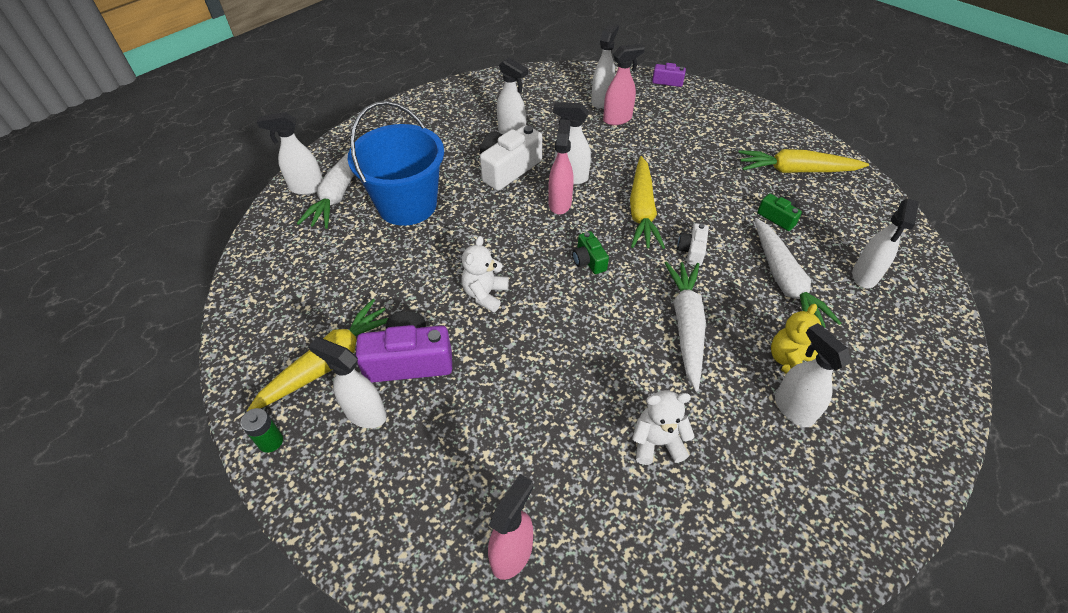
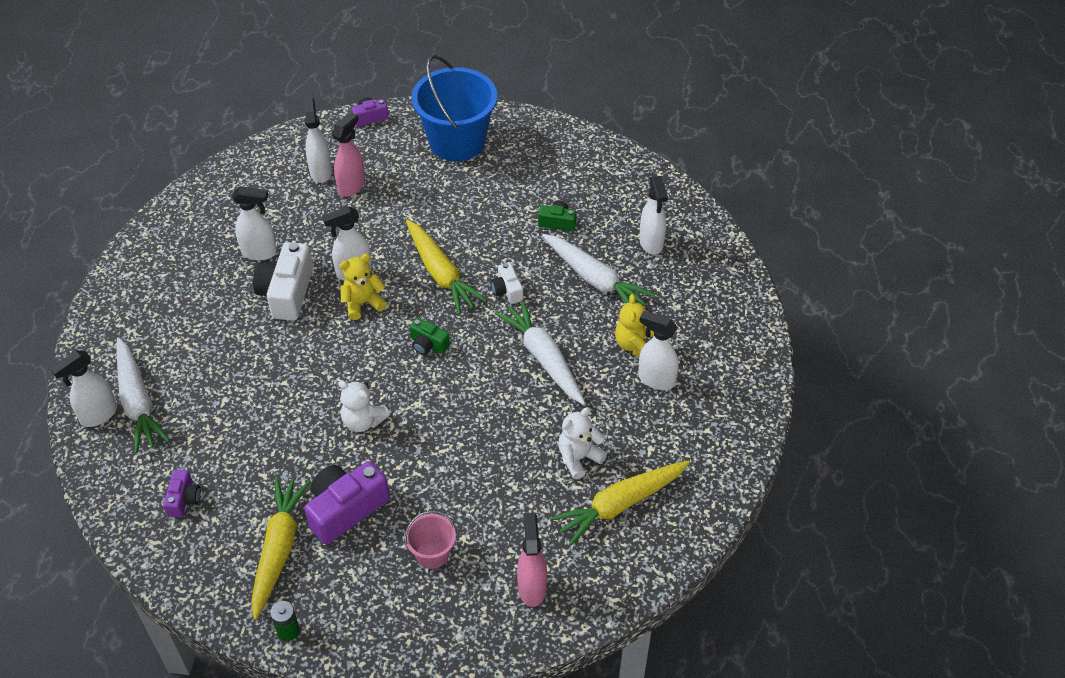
camera: 35 degrees left, 0 degrees up
white spray bottle [308,337,386,428] -> none
blue bucket [348,101,444,226] -> blue bucket moved to [411,55,497,161]
white teddy bear [462,236,509,312] -> white teddy bear turned 45 degrees counterclockwise [338,380,390,432]
pink spray bottle [548,119,574,215] -> yellow teddy bear [340,254,387,320]
yellow carrot [738,149,869,173] -> yellow carrot moved to [551,461,690,546]
none -> purple camera [163,469,201,518]
none -> pink bucket [405,510,456,569]

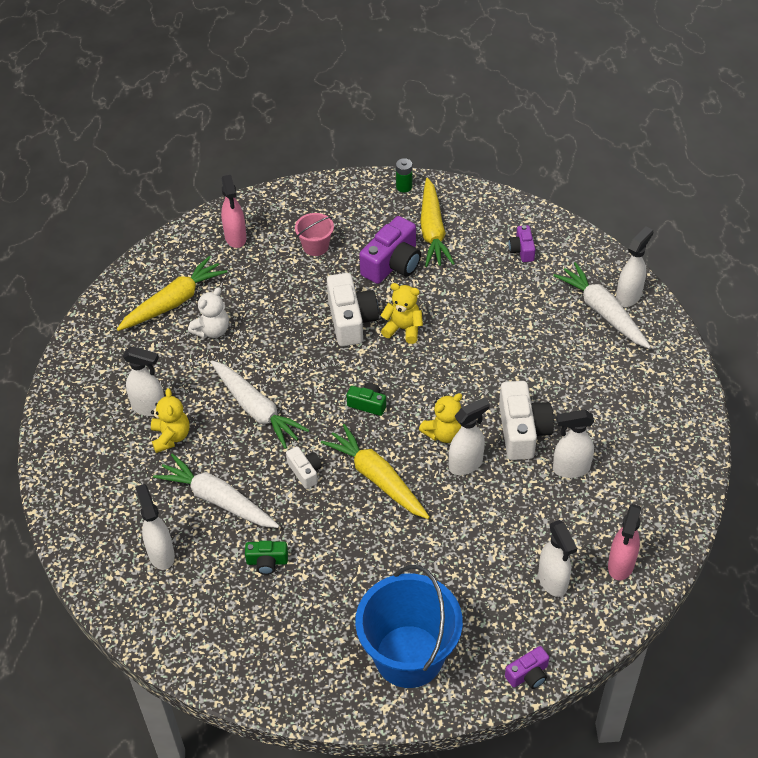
camera: 170 degrees right, 0 degrees up
pink spray bottle [331,112,365,197] -> pink spray bottle moved to [608,504,642,581]
white teddy bear [338,380,390,432] -> yellow teddy bear [380,283,423,344]
none -> white camera [327,273,379,346]

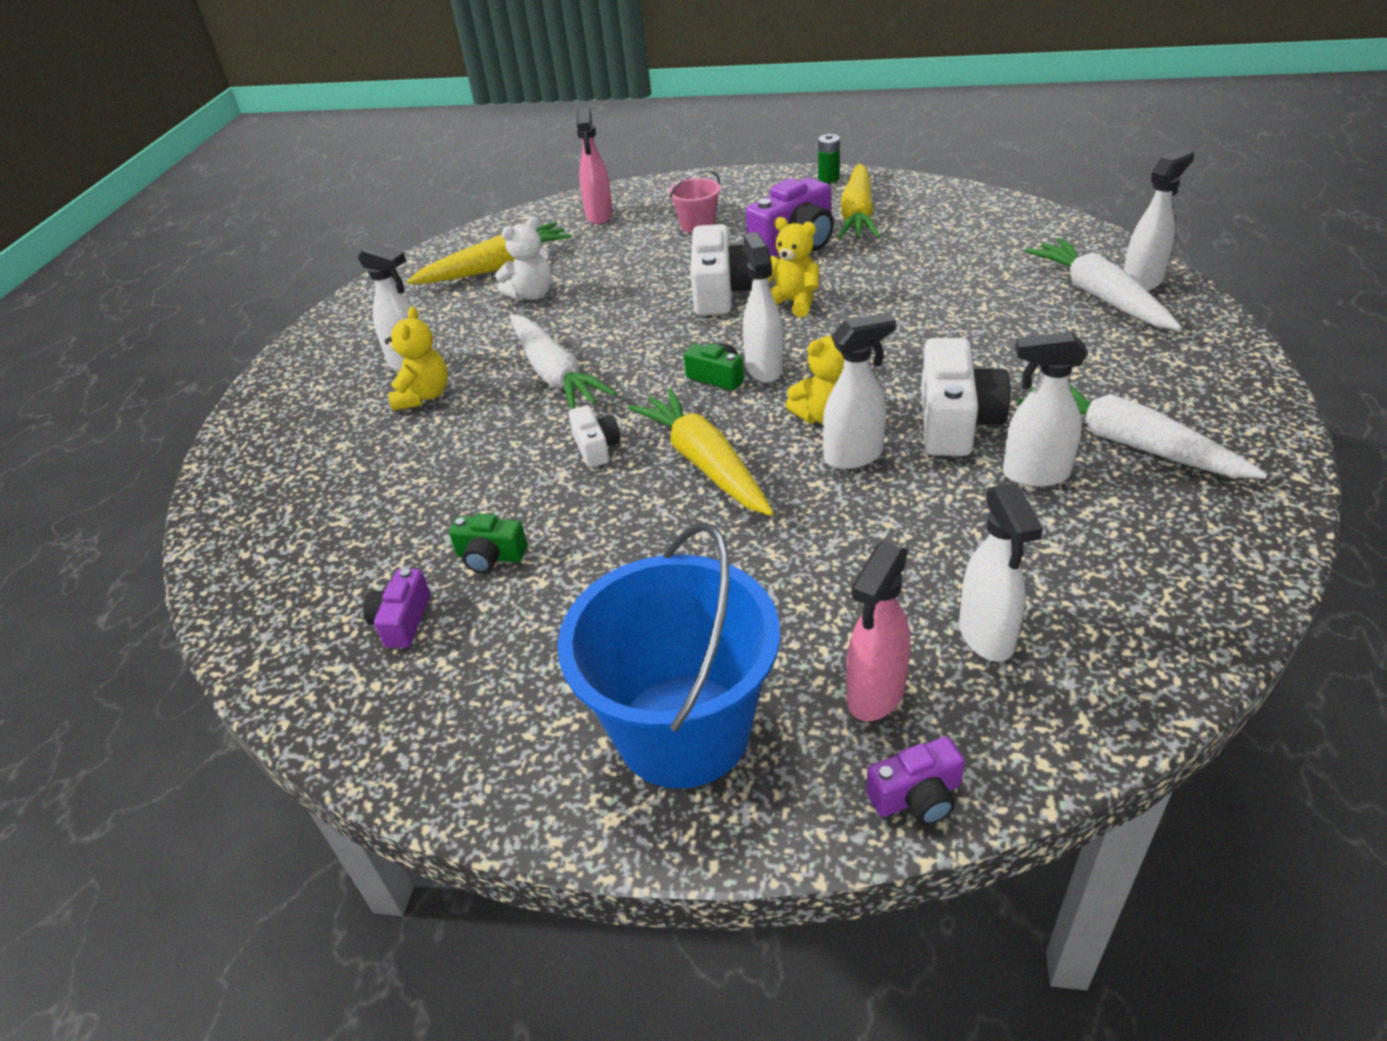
camera: 15 degrees right, 10 degrees down
white spray bottle [135,484,175,570] -> white spray bottle moved to [743,232,783,383]
white carrot [153,454,279,528] -> white carrot moved to [1018,385,1267,479]
purple camera [508,225,535,262] -> purple camera moved to [363,568,430,648]
pink spray bottle [608,504,642,581] -> pink spray bottle moved to [846,541,910,721]

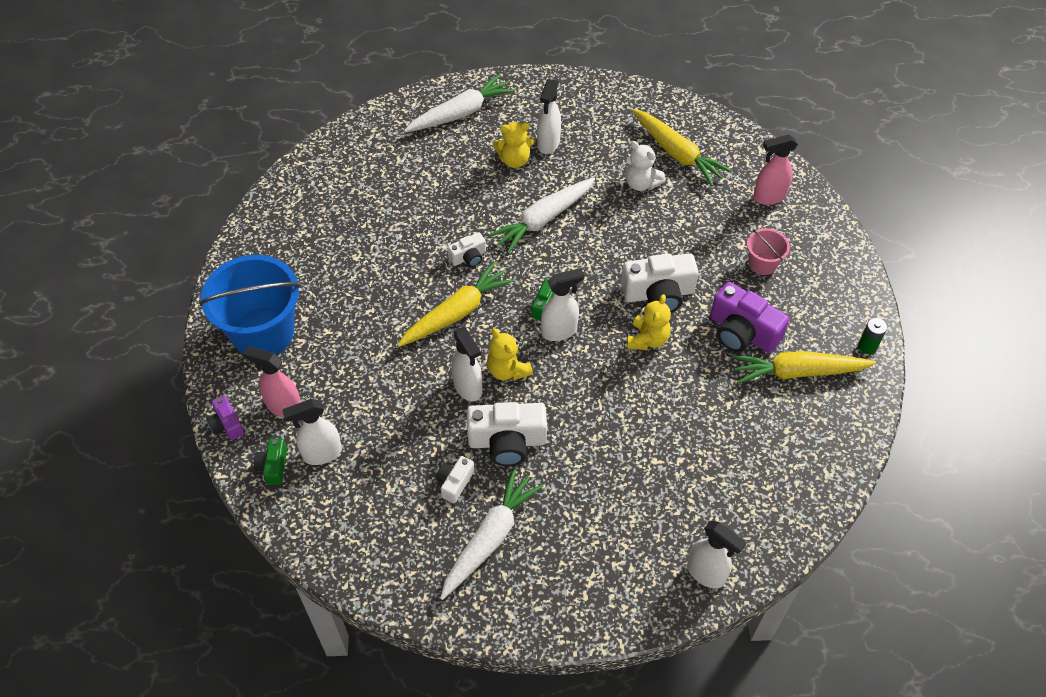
camera: 75 degrees right, 15 degrees up
purple camera [363,568,430,648] -> none
green camera [449,514,528,573] -> green camera moved to [254,438,287,485]
white spray bottle [1003,332,1088,487] -> white camera [436,456,474,503]
white carrot [1025,238,1181,330] -> white carrot moved to [404,74,515,132]

